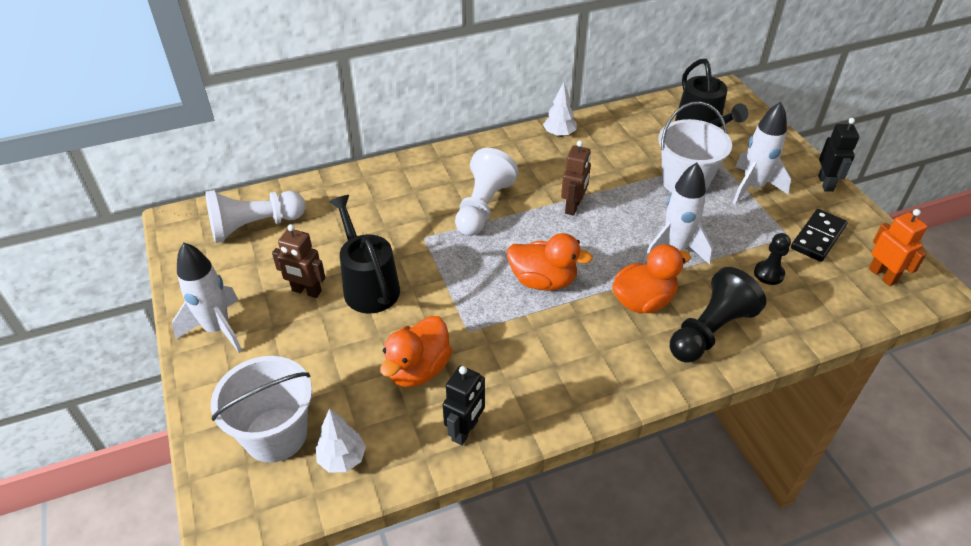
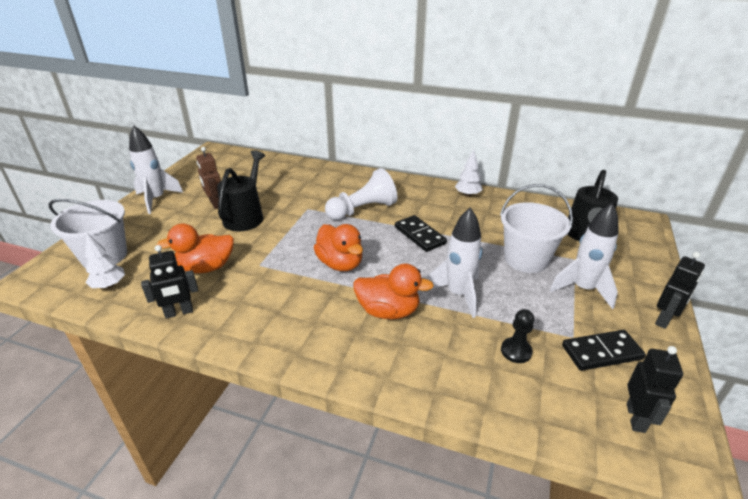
camera: 40 degrees right, 10 degrees down
white pawn [205,190,305,243] -> none
brown robot [561,140,591,216] -> black domino [395,215,447,252]
black pawn [670,267,766,363] -> none
orange robot [869,209,928,286] -> black robot [627,346,683,433]

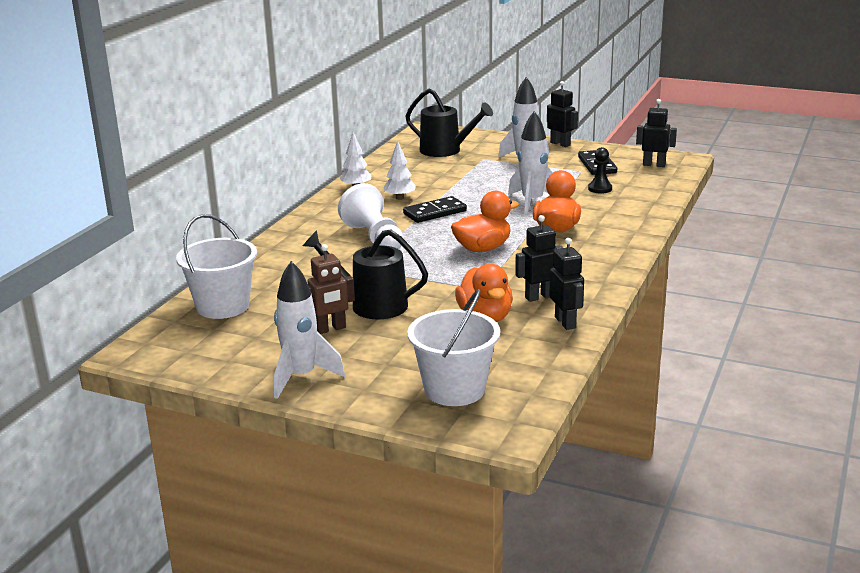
camera: 85 degrees left, 10 degrees down
white tree [85,233,125,289] -> white tree moved to [383,141,416,200]
white bucket [500,184,573,273] -> white bucket moved to [176,214,257,319]
none -> black robot [515,215,563,302]

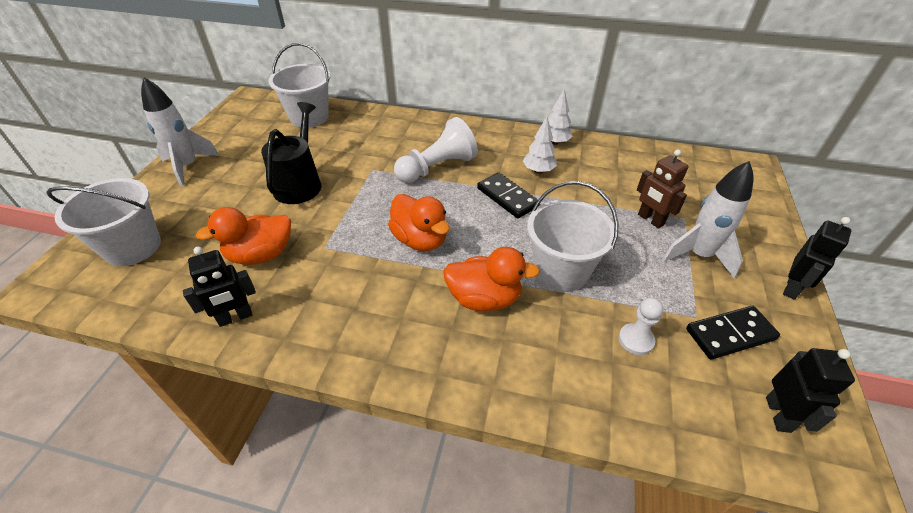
camera: 80 degrees right, 20 degrees up
brown robot [307,244,355,334] -> brown robot moved to [637,150,688,229]
black watering can [405,89,493,157] -> none
white rocket [508,111,553,215] -> white bucket [527,181,619,292]
black robot [515,215,563,302] -> none
black pawn [588,147,612,194] -> white pawn [619,298,663,355]

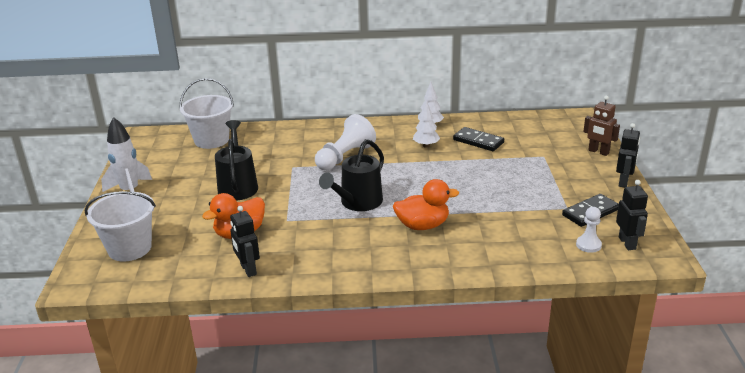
camera: 15 degrees left, 15 degrees down
black robot [183,247,256,327] -> black robot turned 105 degrees clockwise [230,206,260,277]
orange duck [388,194,450,251] -> black watering can [319,139,384,211]
black domino [477,173,540,218] -> black domino moved to [453,127,504,151]
white bucket [527,181,619,292] -> none
white pawn [619,298,663,355] -> white pawn moved to [576,207,602,253]
brown robot [637,150,688,229] -> brown robot moved to [583,96,620,156]
white rocket [662,161,754,279] -> none

